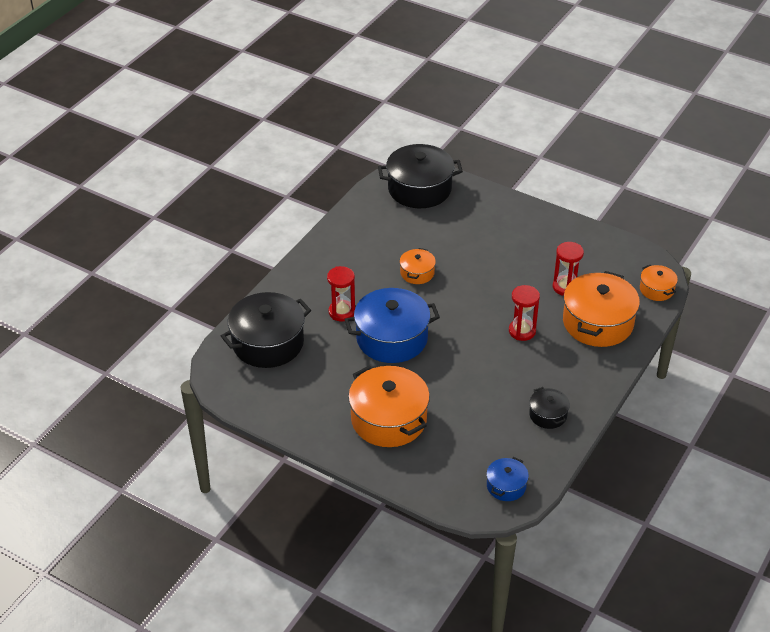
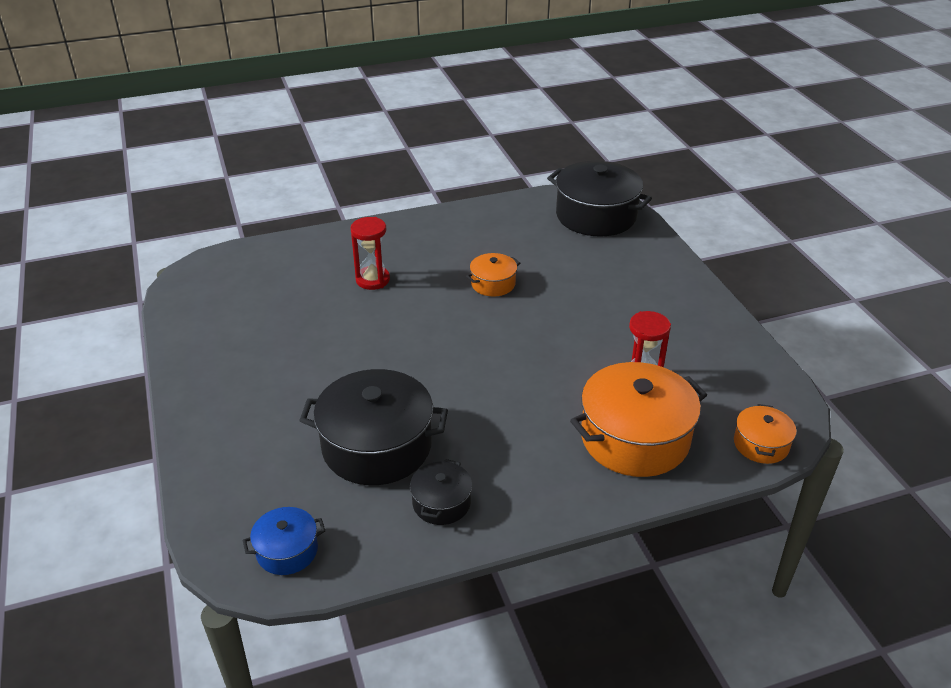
camera: 40 degrees right, 5 degrees down
black pot [221,292,311,368] -> black pot moved to [299,369,448,485]
blue pot [344,288,440,363] -> none
orange pot [348,365,430,447] -> none
red hourglass [509,285,540,341] -> none

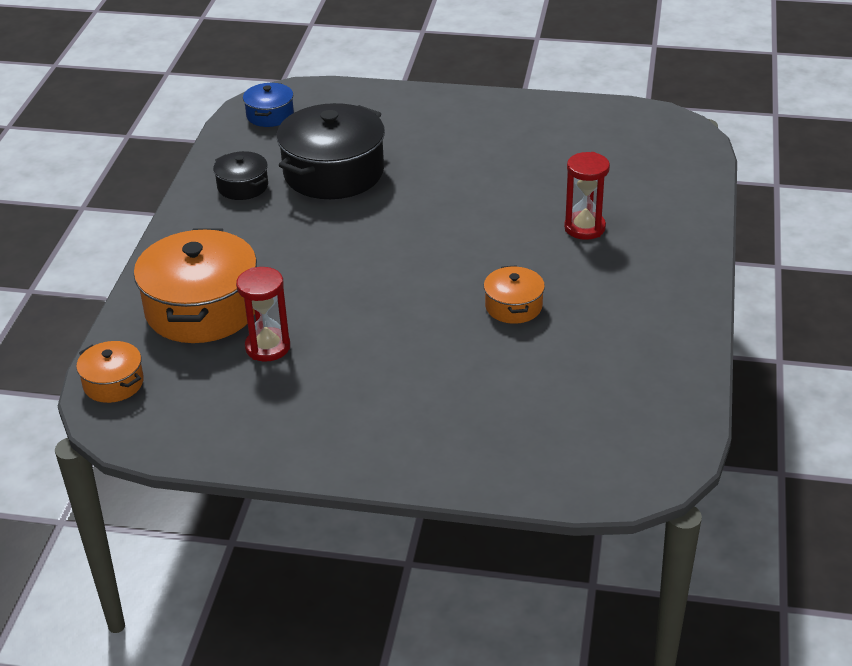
camera: 120 degrees right, 0 degrees up
black pot [547,161,652,237] -> none

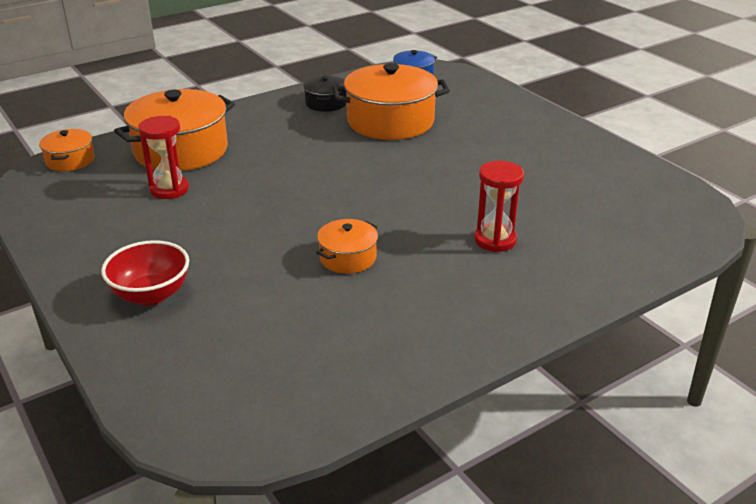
camera: 45 degrees right, 5 degrees down
black pot [277,103,385,199] -> orange pot [333,63,450,140]
none -> red bowl [101,240,189,305]

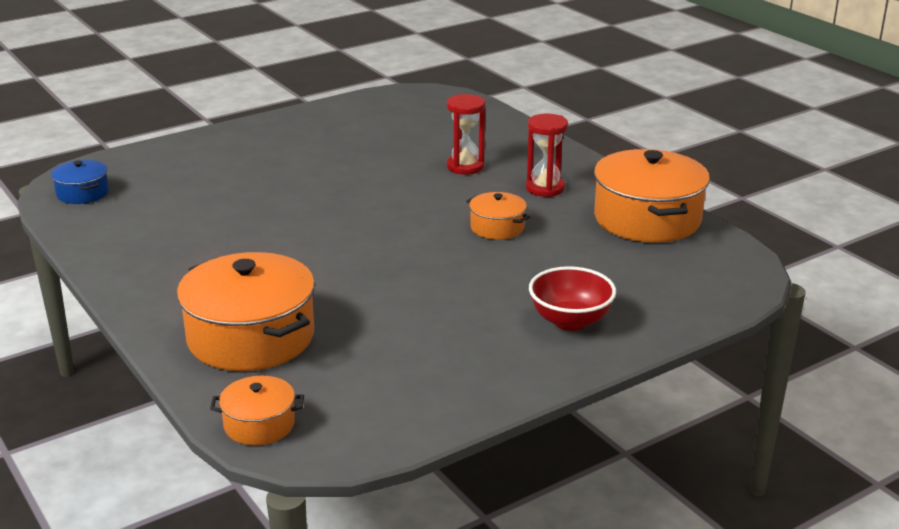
camera: 90 degrees left, 5 degrees down
red hourglass [138,116,189,199] -> red hourglass moved to [526,114,568,197]
black pot [303,76,347,112] -> none
orange pot [333,63,450,140] -> orange pot moved to [594,149,710,243]

